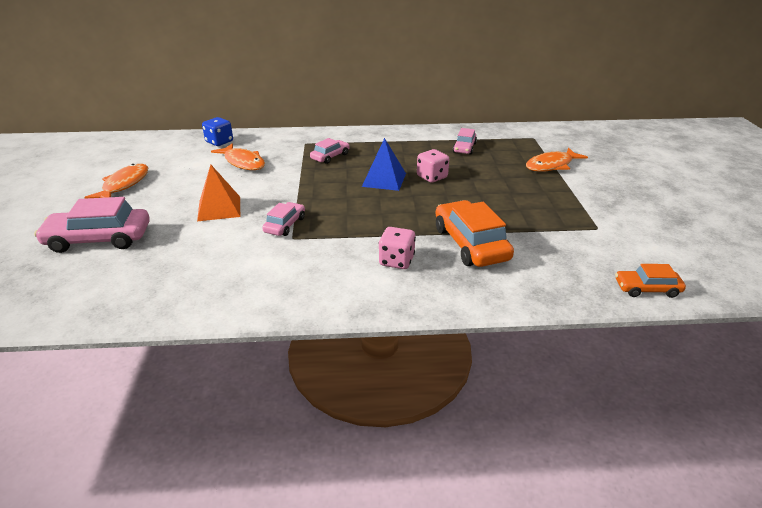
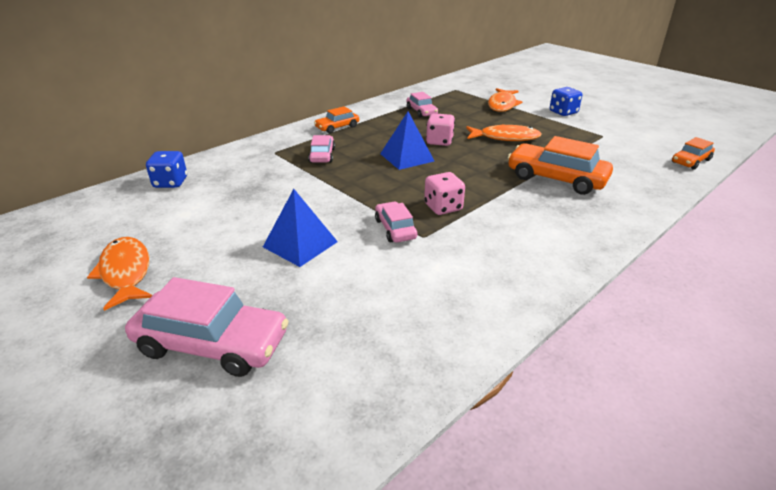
camera: 40 degrees left, 0 degrees up
pink car [34,197,150,253] -> pink car turned 120 degrees counterclockwise [125,277,289,377]
orange pyramid [197,164,240,221] -> blue pyramid [263,189,338,267]
orange fish [211,144,265,170] -> orange fish moved to [466,124,541,141]
pink dice [379,227,416,269] -> pink dice moved to [424,172,465,215]
none -> orange car [314,106,359,134]
none -> blue dice [550,87,582,116]

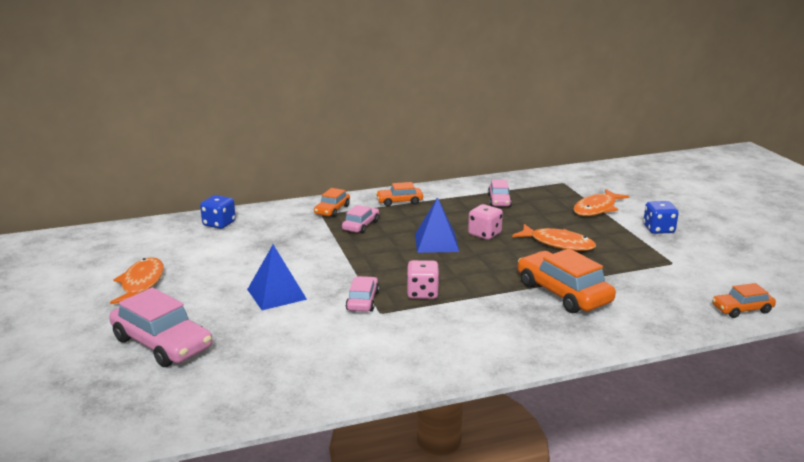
camera: 25 degrees right, 10 degrees down
none -> orange car [314,188,350,217]

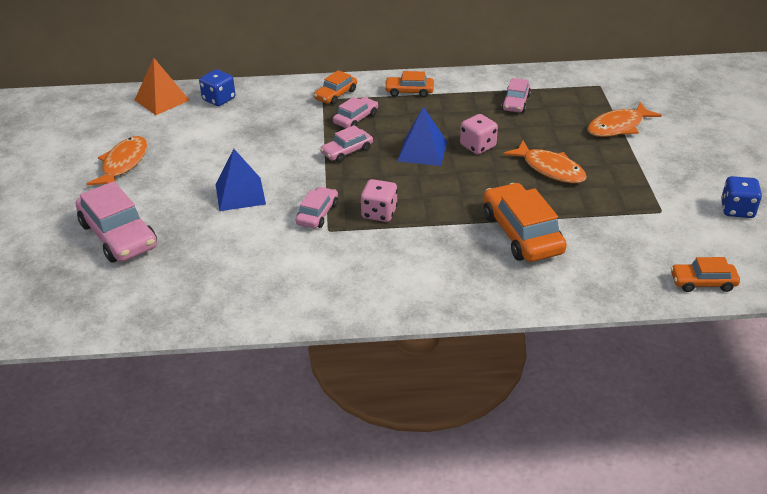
camera: 15 degrees right, 15 degrees up
blue dice [643,201,679,234] -> blue dice moved to [721,176,762,218]
none -> orange pyramid [135,58,190,115]
none -> pink car [320,125,373,162]

